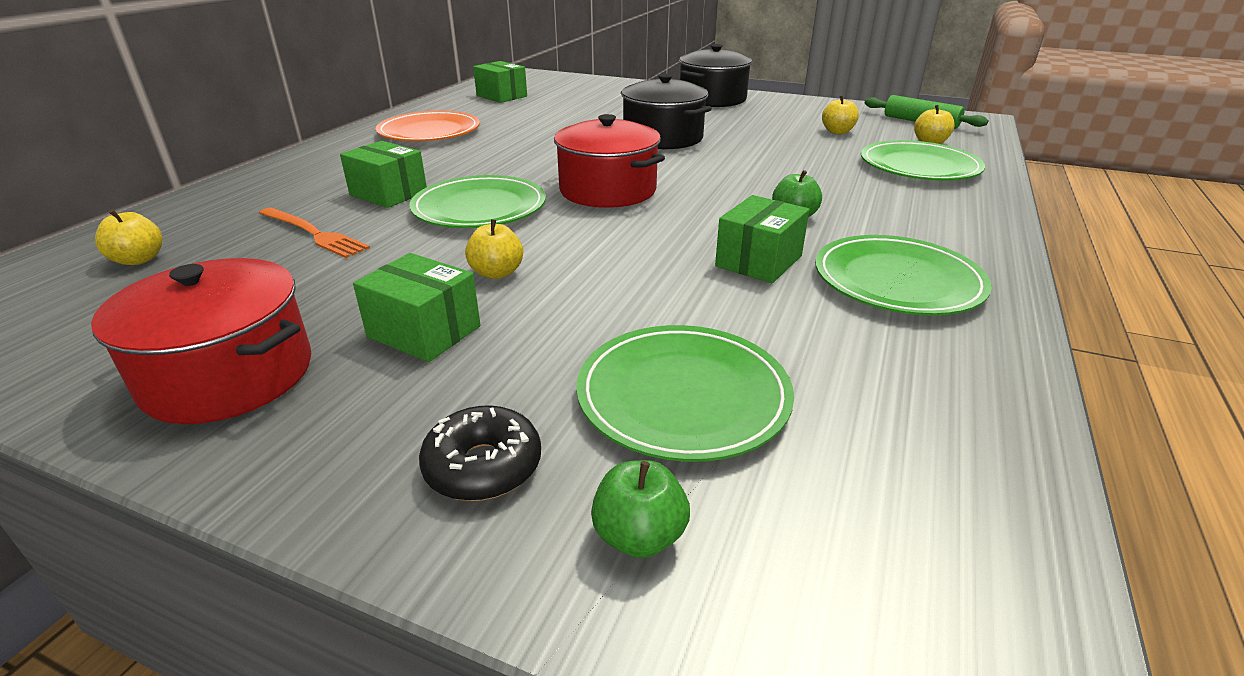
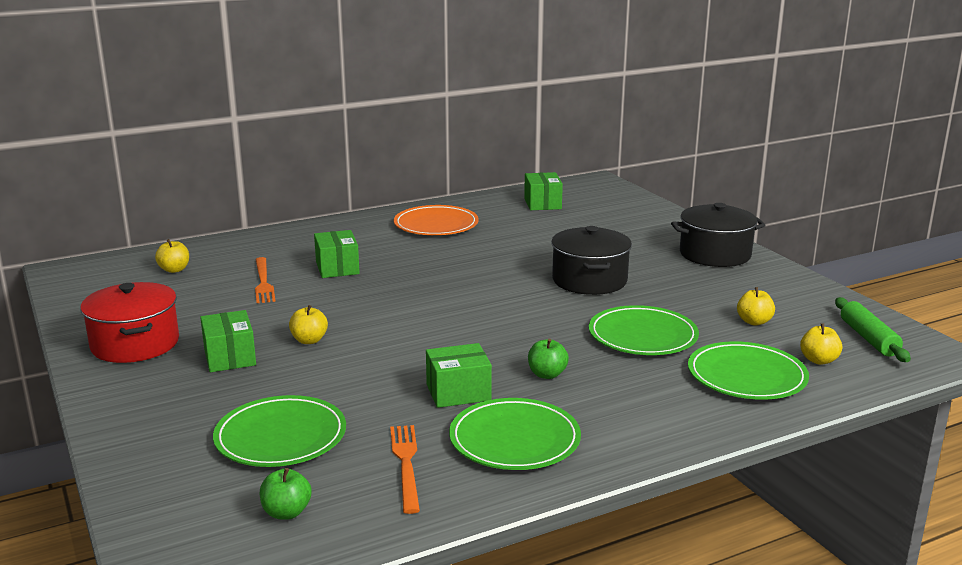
camera: 40 degrees right, 10 degrees down
green plate [409,175,546,228] -> green plate moved to [589,305,699,355]
black donut [419,405,541,501] -> none
red pot [554,114,665,208] -> none
green apple [591,460,690,558] -> green apple moved to [259,468,312,520]
none -> orange fork [390,425,420,514]

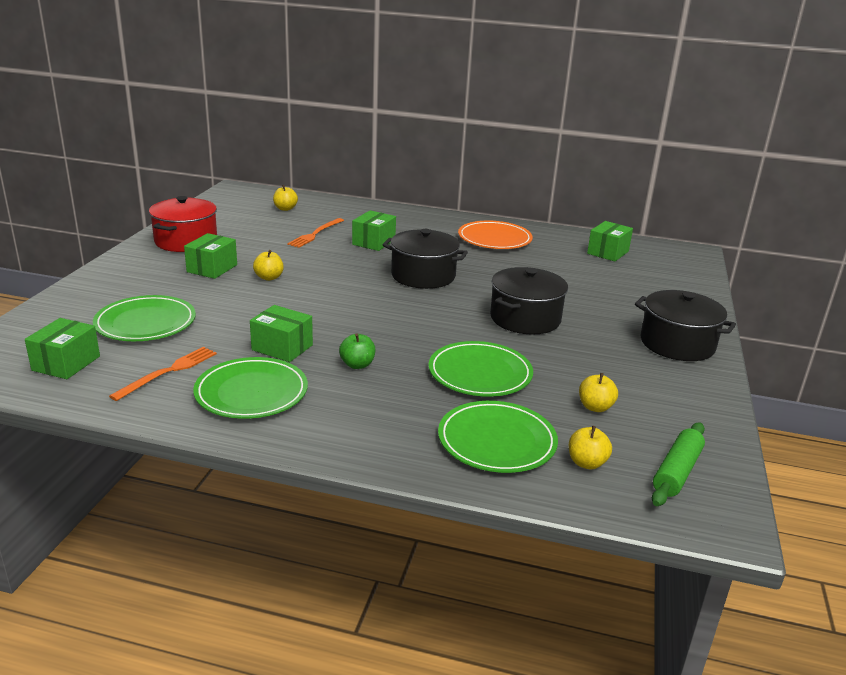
camera: 40 degrees right, 5 degrees up
green apple [259,468,312,520] -> green box [25,318,100,379]
none -> black pot [382,229,468,289]

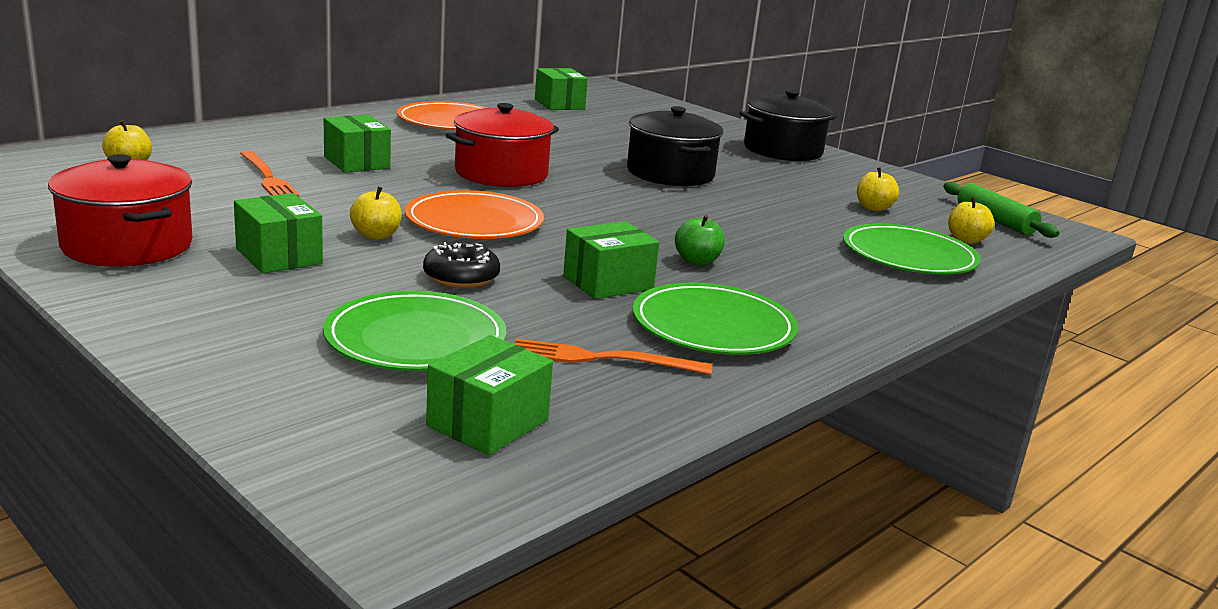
camera: 60 degrees left, 5 degrees down
green box [25,318,100,379] -> green box turned 75 degrees clockwise [426,335,553,455]
orange fork [109,347,217,401] -> orange fork turned 60 degrees counterclockwise [514,339,712,375]
black pot [382,229,468,289] -> red pot [446,103,559,187]
green plate [429,341,533,397] -> none
none -> orange plate [405,190,544,239]
none -> black donut [423,242,500,288]

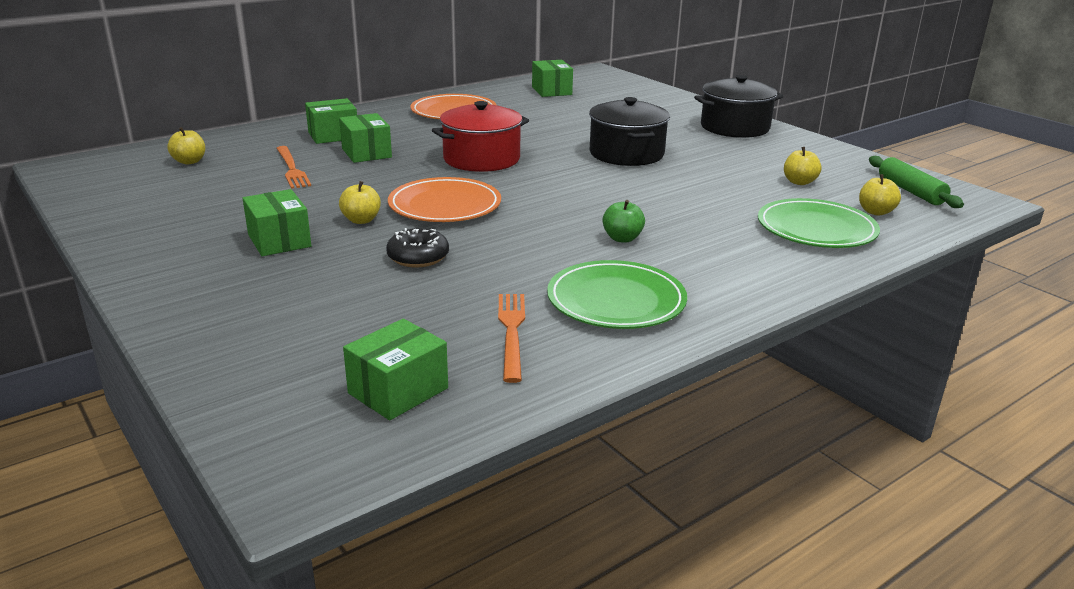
camera: 10 degrees right, 5 degrees up
red pot [48,154,192,267] -> none
green plate [323,291,506,371] -> none
orange fork [514,339,712,375] -> orange fork turned 75 degrees clockwise [498,294,525,383]
green box [563,221,659,299] -> green box moved to [305,98,357,144]

